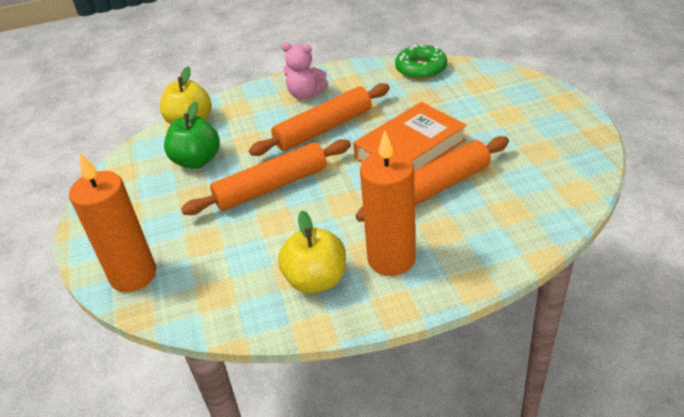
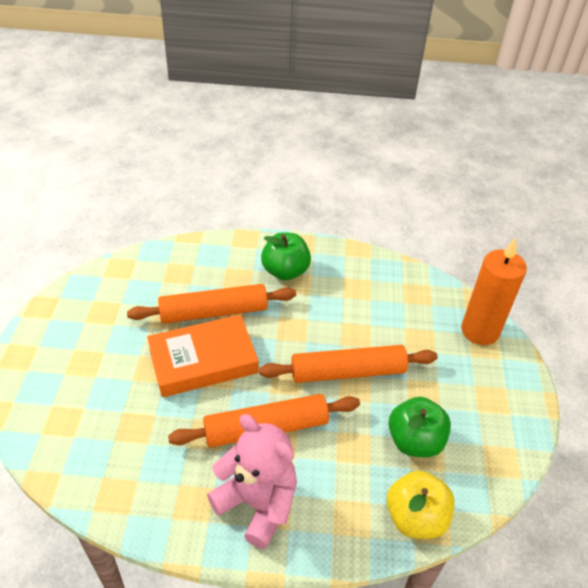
camera: 165 degrees left, 5 degrees up
yellow apple [278,210,346,293] -> none
pink teddy bear [281,42,328,100] -> pink teddy bear [207,414,297,549], size x1.50
orange candle [360,131,416,276] -> green apple [261,232,311,280]
green donut [395,44,447,79] -> none

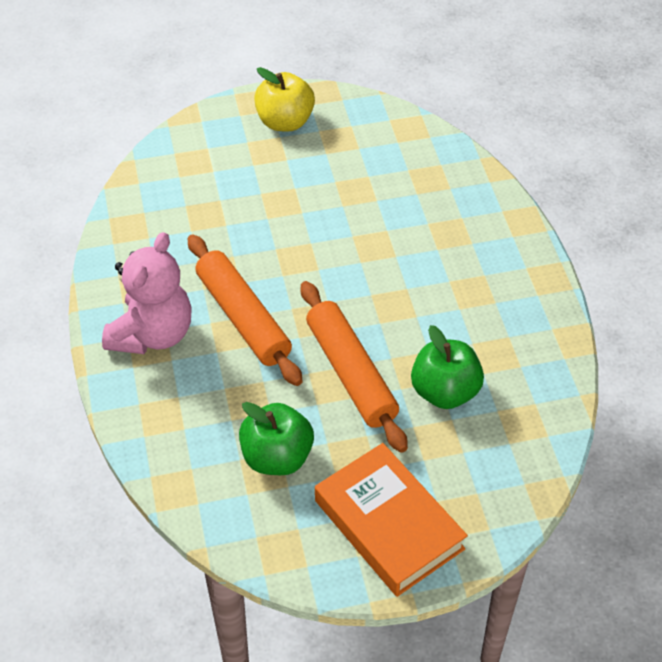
camera: 75 degrees right, 5 degrees up
orange rolling pin [127,284,296,324] -> none
orange book [147,314,259,397] -> orange book moved to [315,443,468,597]
green apple [261,232,311,280] -> green apple moved to [411,325,484,409]
yellow apple [387,470,455,539] -> yellow apple moved to [254,67,315,131]
orange candle [461,237,527,345] -> none

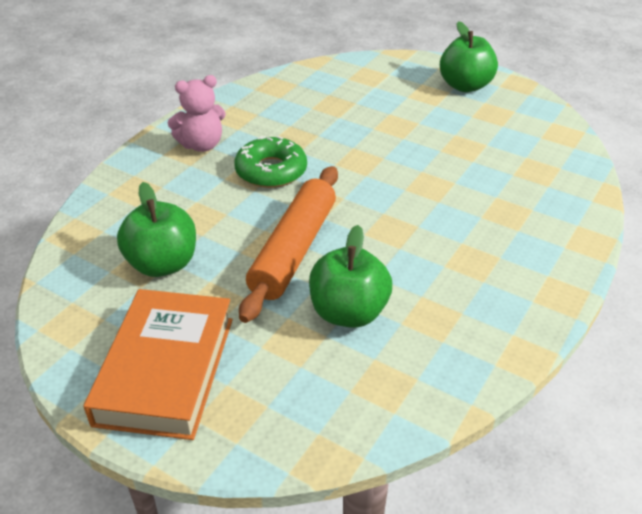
camera: 45 degrees right, 10 degrees down
pink teddy bear [102,232,192,354] -> pink teddy bear [167,75,226,152], size x0.66
orange rolling pin [188,234,303,386] -> green donut [234,136,307,188]
yellow apple [254,67,315,131] -> green apple [440,21,498,92]

